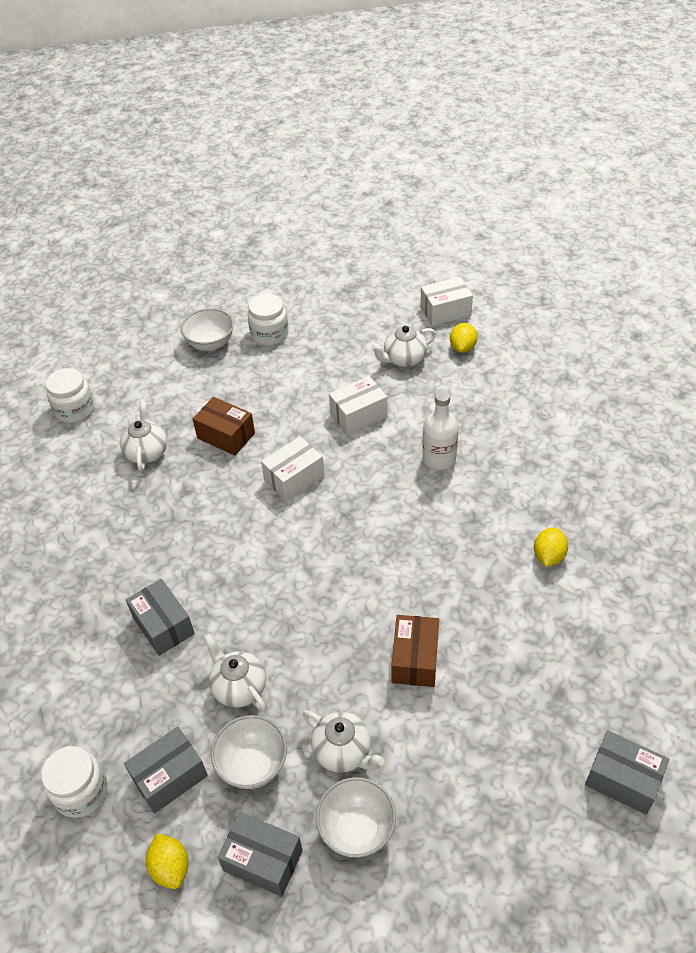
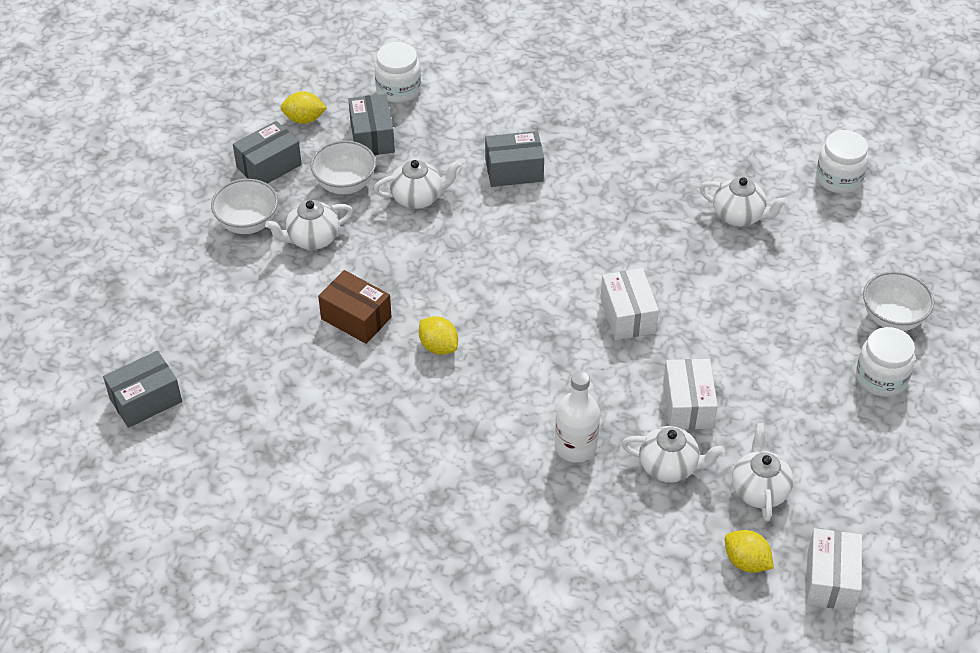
camera: 115 degrees right, 0 degrees up
brown box [193,397,255,456] -> none
yellow lemon [534,527,568,567] -> yellow lemon moved to [419,316,458,355]
none -> white teapot [621,426,725,483]

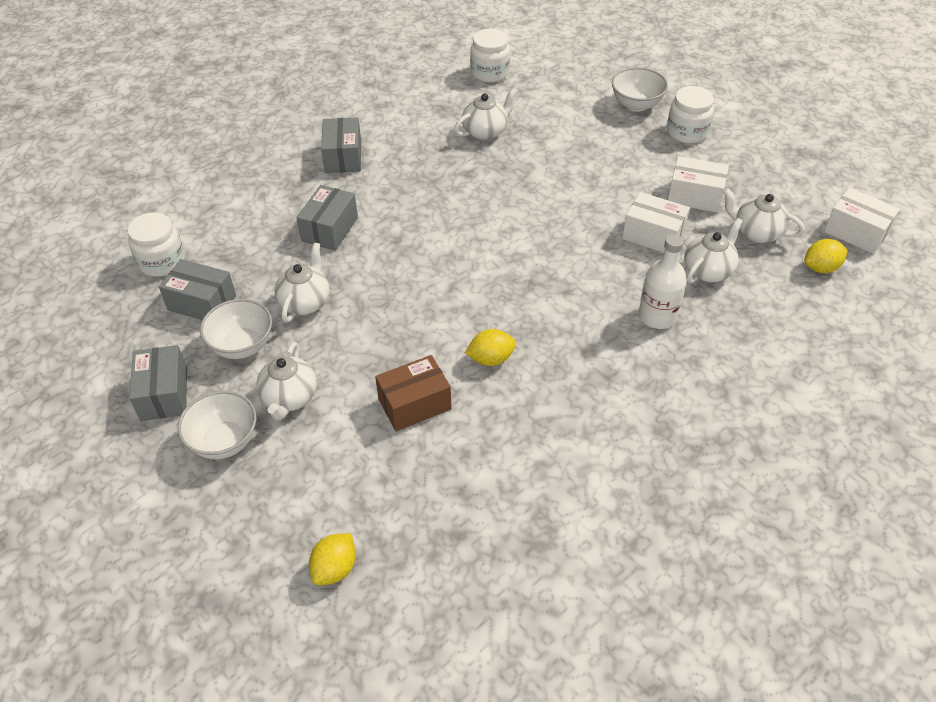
camera: 60 degrees left, 0 degrees up
grey box [103,351,182,428] -> grey box moved to [321,117,361,173]
yellow lemon [280,91,327,124] -> yellow lemon moved to [309,533,356,585]
white box [600,268,659,340] -> white box moved to [668,156,729,213]

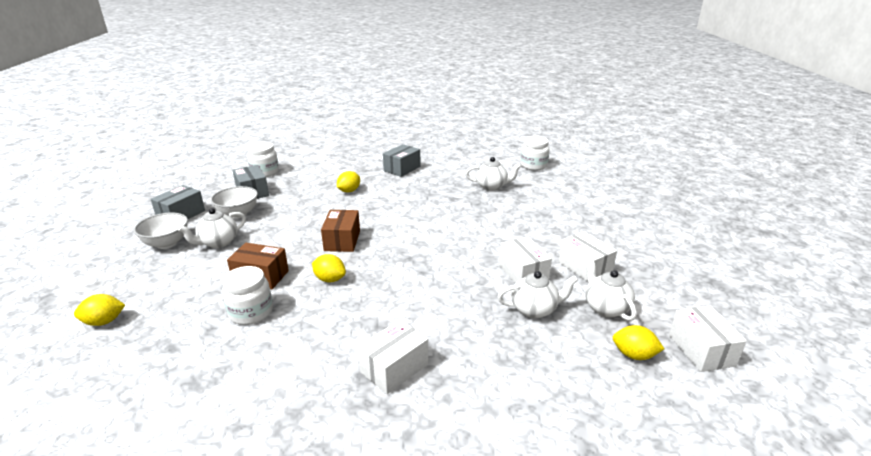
camera: 40 degrees right, 20 degrees down
white teapot [274,242,330,323] -> none
grey box [297,185,358,251] -> yellow lemon [337,171,360,192]
white bowl [612,67,668,112] -> none
white bottle [639,234,687,329] -> none
white jar [667,86,714,144] -> white jar moved to [222,266,273,325]
none -> brown box [321,210,360,252]
none -> white box [358,320,428,394]

